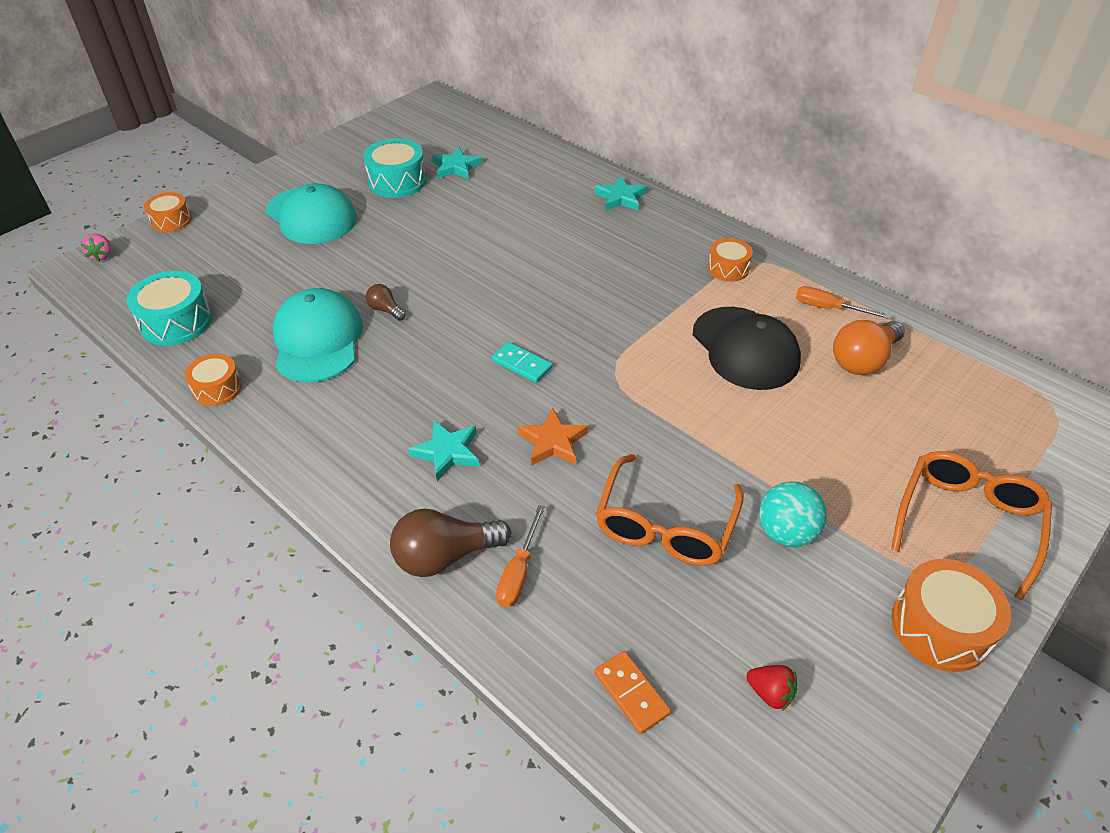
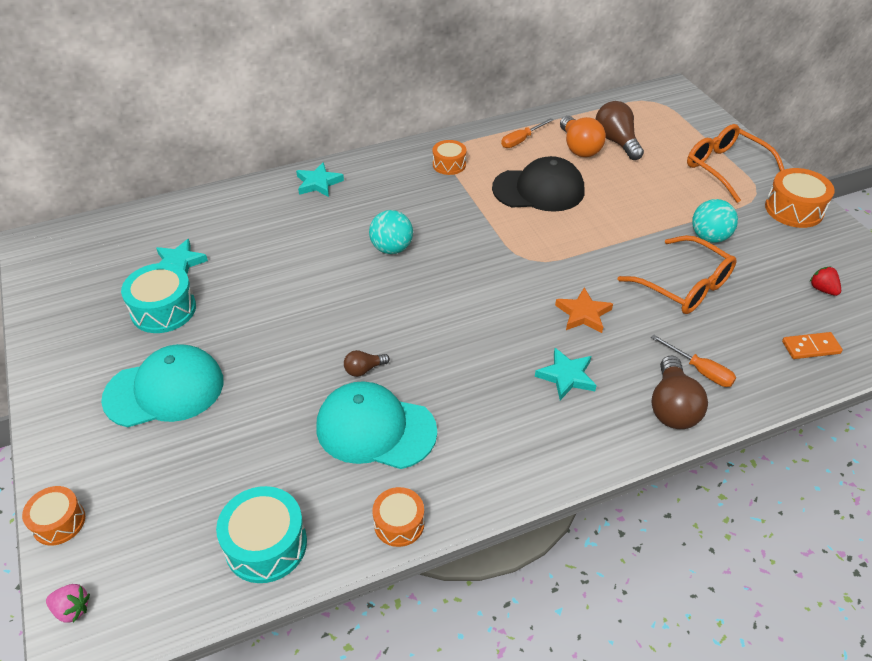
camera: 65 degrees left, 0 degrees up
turquoise domino [492,342,552,383] -> none
red strawberry [746,665,797,711] -> red strawberry turned 90 degrees counterclockwise [810,267,841,296]
none -> turquoise ball [369,210,413,254]
none -> brown light bulb [596,101,644,160]

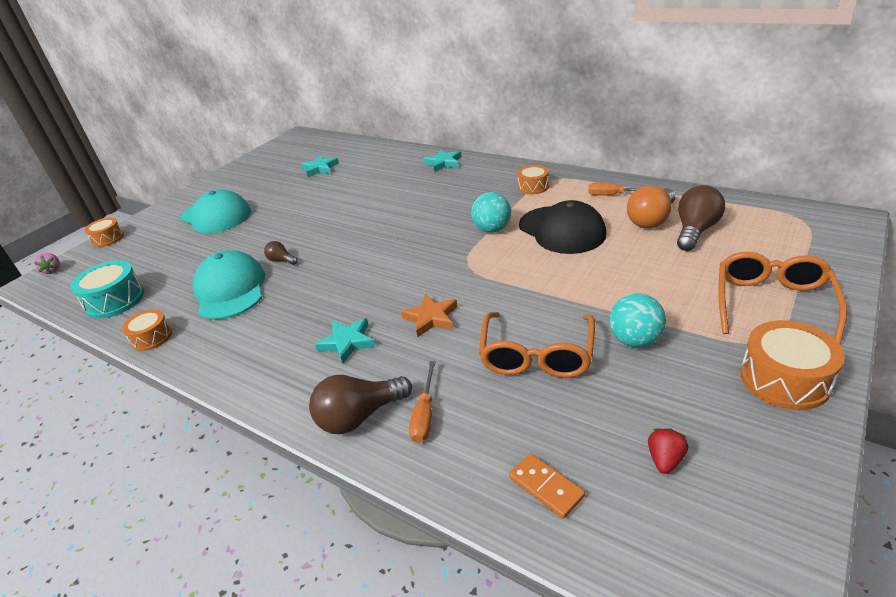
camera: 60 degrees right, 10 degrees down
turquoise drum [121,263,196,333] -> none
turquoise ball [369,210,413,254] -> turquoise ball moved to [471,192,511,233]

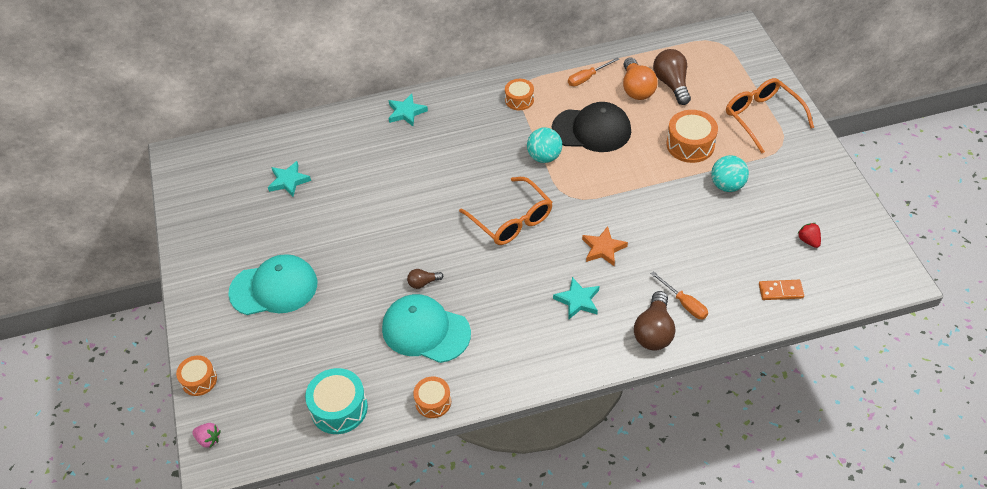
camera: 50 degrees left, 15 degrees up
orange glasses [479,312,595,378] -> orange glasses moved to [459,177,553,245]
orange drum [741,320,845,410] -> orange drum moved to [666,110,718,163]

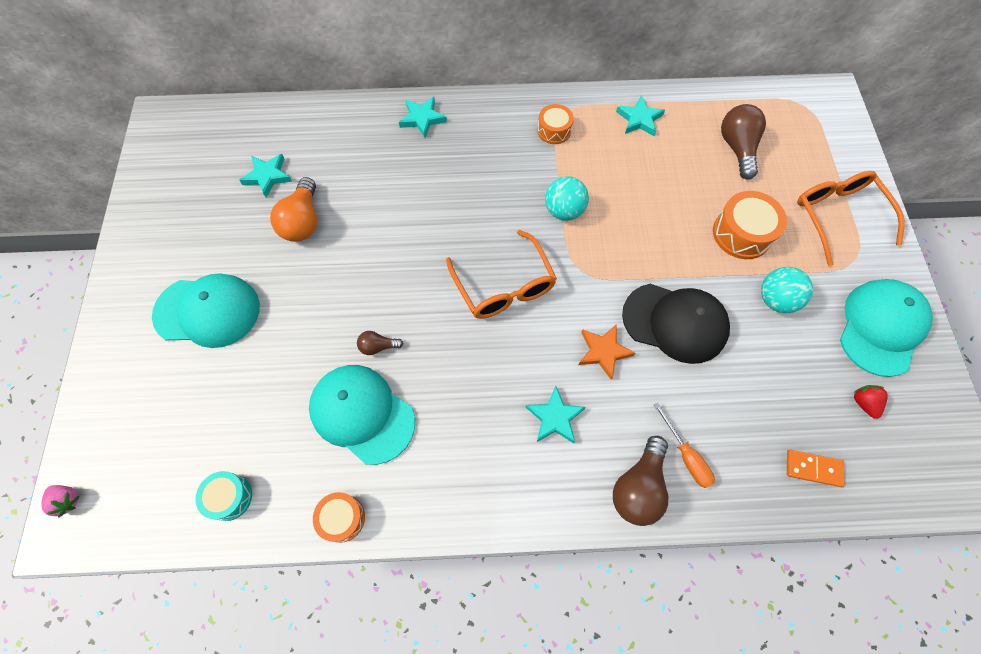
camera: 10 degrees right, 15 degrees up
orange drum [176,355,217,396] -> none
turquoise drum [305,368,368,434] -> turquoise drum [195,471,252,521], size x0.63
black cap [552,102,631,152] -> black cap moved to [622,284,730,364]
orange screwdriver [568,58,619,86] -> turquoise star [616,95,665,136]
orange light bulb [623,57,658,100] -> orange light bulb moved to [270,177,317,242]
none -> turquoise cap [840,279,933,377]

